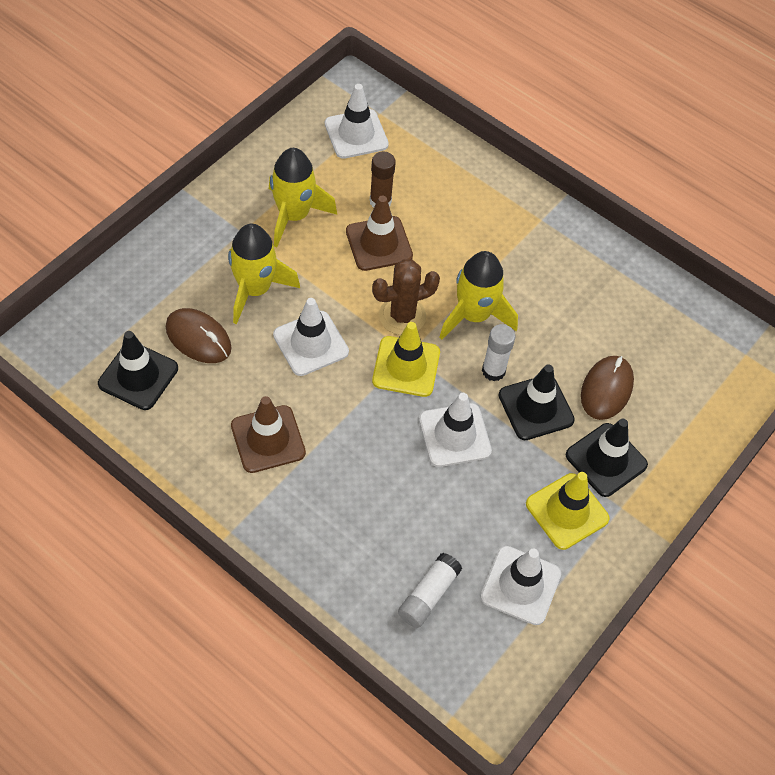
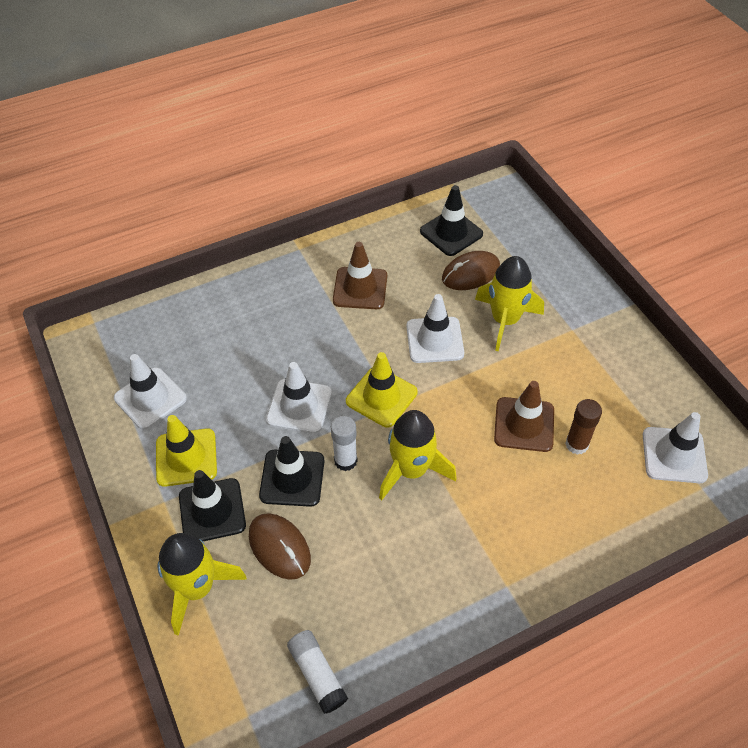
camera: 120 degrees right, 5 degrees down
yellow rocket [269,148,337,247] -> yellow rocket moved to [158,533,247,636]
brown cactus [372,259,440,335] -> none
white glue stick [398,553,462,628] -> white glue stick moved to [287,630,348,714]

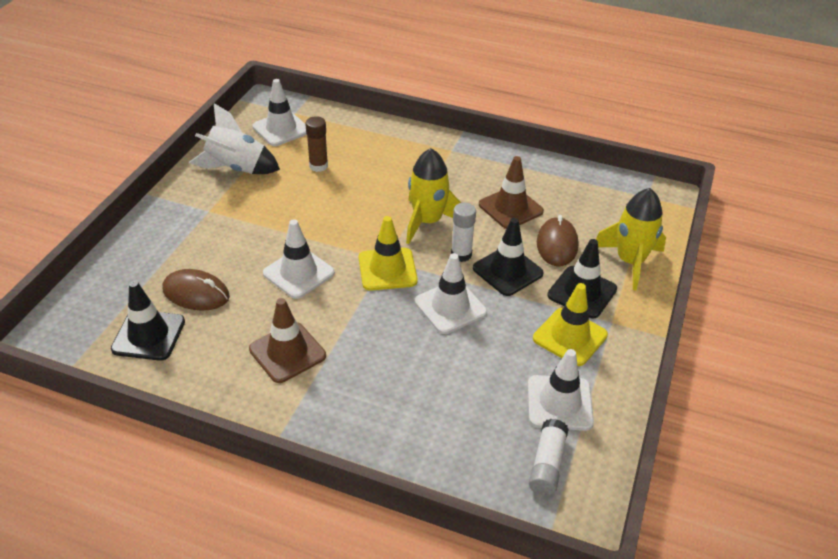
camera: 135 degrees left, 10 degrees down
white glue stick [287,630,348,714] -> white glue stick moved to [529,419,569,496]
yellow rocket [475,256,544,352] -> none
brown traffic cone [494,381,554,452] -> brown traffic cone moved to [479,156,544,229]
none -> white rocket [189,103,280,174]

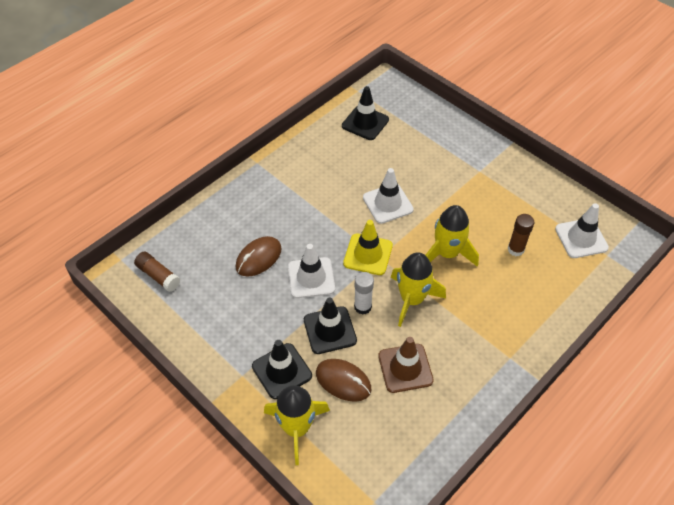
camera: 115 degrees right, 10 degrees up
brown mouse [163,269,230,311] -> brown mouse moved to [236,236,282,277]
white rocket [189,103,280,174] -> none
brown traffic cone [249,298,326,383] -> none
white traffic cone [528,349,594,431] -> none
white glue stick [529,419,569,496] -> brown glue stick [134,252,180,292]
yellow traffic cone [533,283,608,366] -> none
none -> yellow rocket [425,205,479,267]

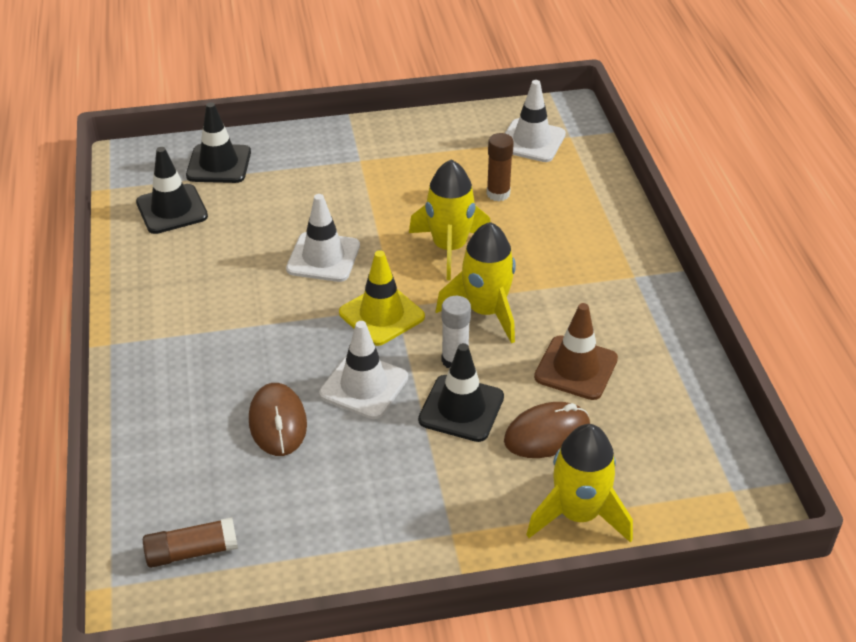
camera: 55 degrees left, 10 degrees down
black traffic cone [252,340,312,399] -> black traffic cone moved to [186,102,251,183]

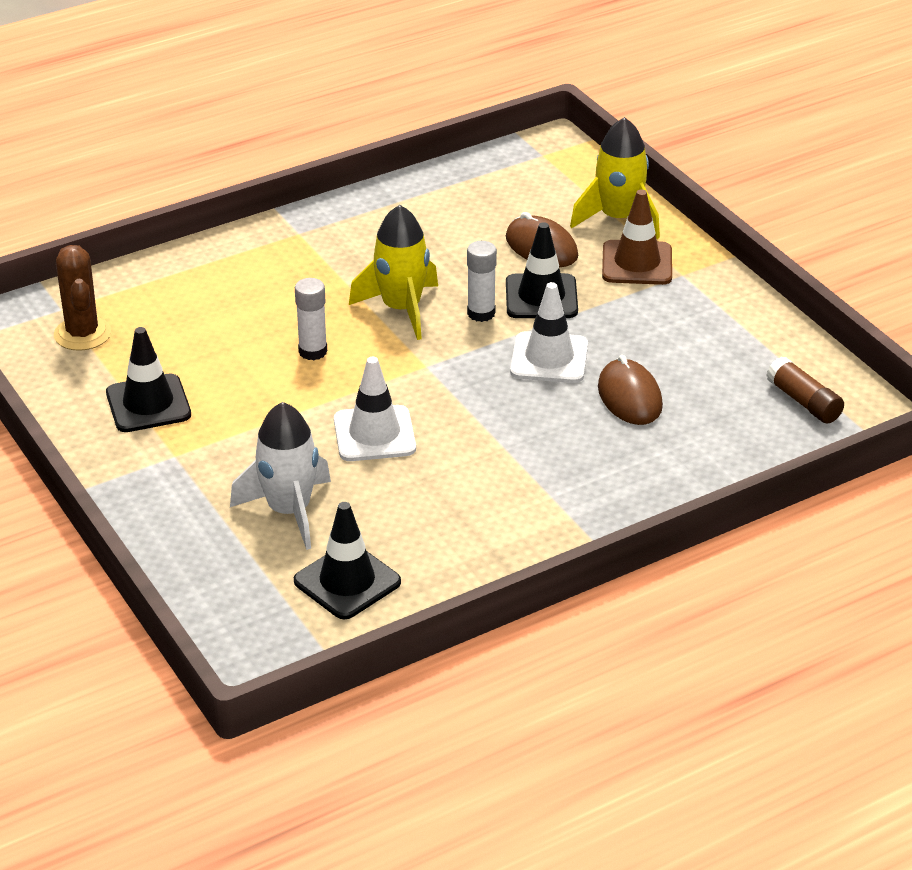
camera: 110 degrees left, 5 degrees down
black traffic cone [186,102,251,183] -> black traffic cone moved to [106,327,191,432]
brown mouse [249,383,307,456] -> brown mouse turned 75 degrees counterclockwise [598,355,663,425]
yellow traffic cone [339,250,425,346] -> none
yellow rocket [409,160,490,280] -> white glue stick [295,278,327,360]
brown glue stick [487,133,514,201] -> none
white traffic cone [505,80,566,162] -> brown cactus [54,245,111,351]
brown traffic cone [534,303,618,400] -> brown traffic cone moved to [602,189,672,285]
none -> white rocket [230,402,331,550]

